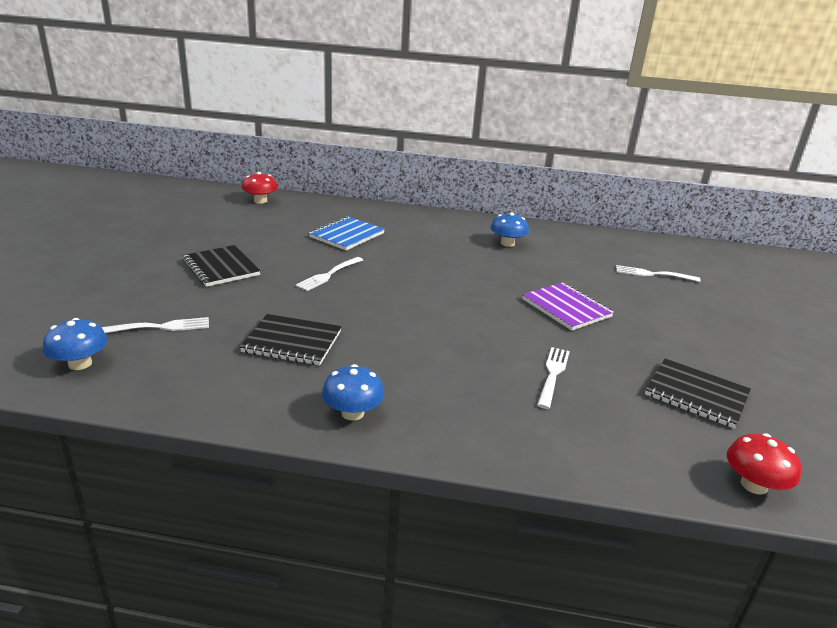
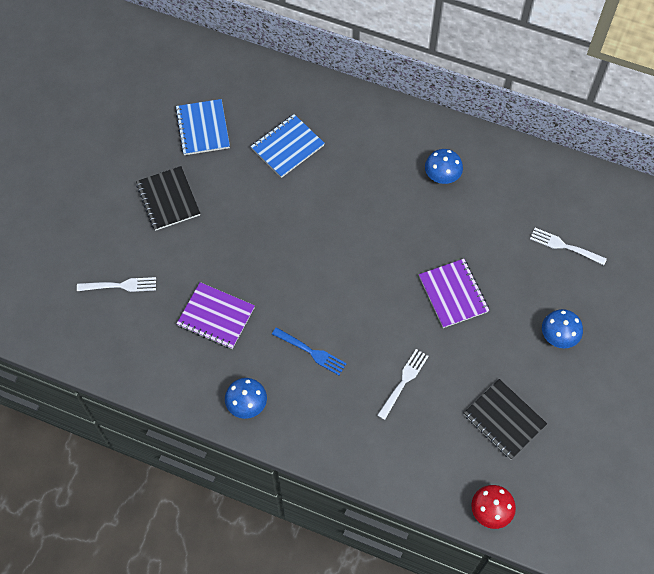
camera: 15 degrees right, 35 degrees up
blue mushroom [43,318,108,370] -> blue mushroom moved to [542,309,583,348]
black notebook [240,314,342,365] -> purple notebook [176,282,255,349]
red mushroom [242,172,278,204] -> none
white fork [295,257,363,291] -> none
none -> blue notebook [175,99,230,155]
none -> blue fork [272,327,347,375]

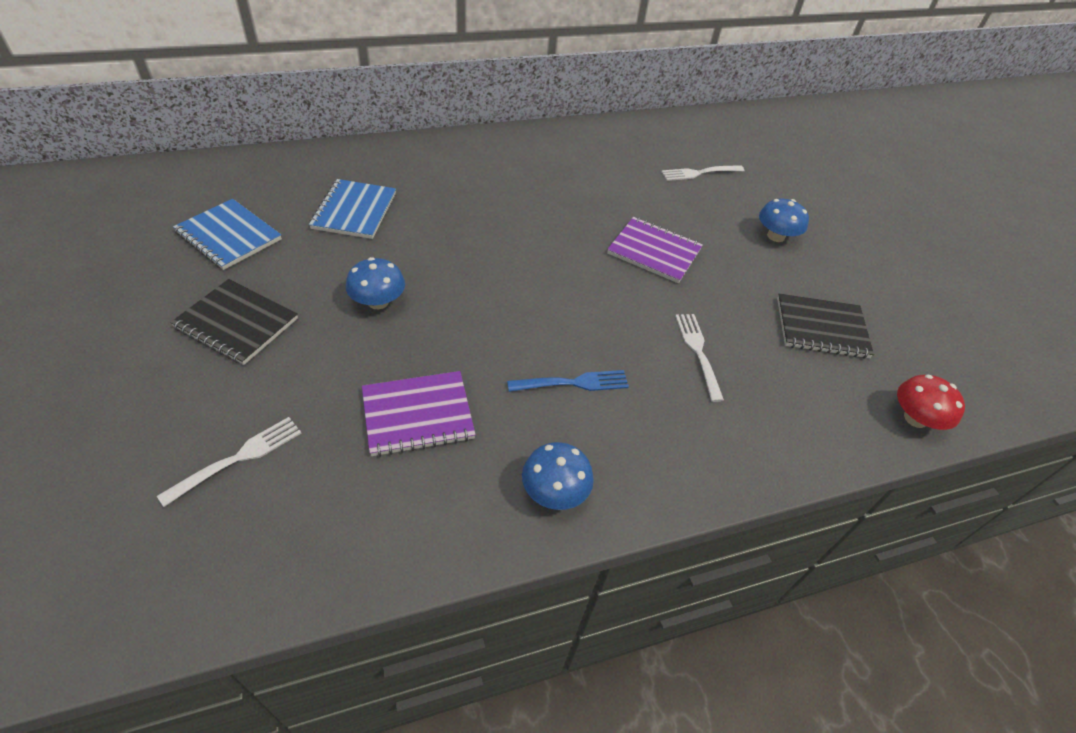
camera: 45 degrees left, 15 degrees down
blue mushroom [425,149,463,184] -> blue mushroom moved to [346,257,405,309]

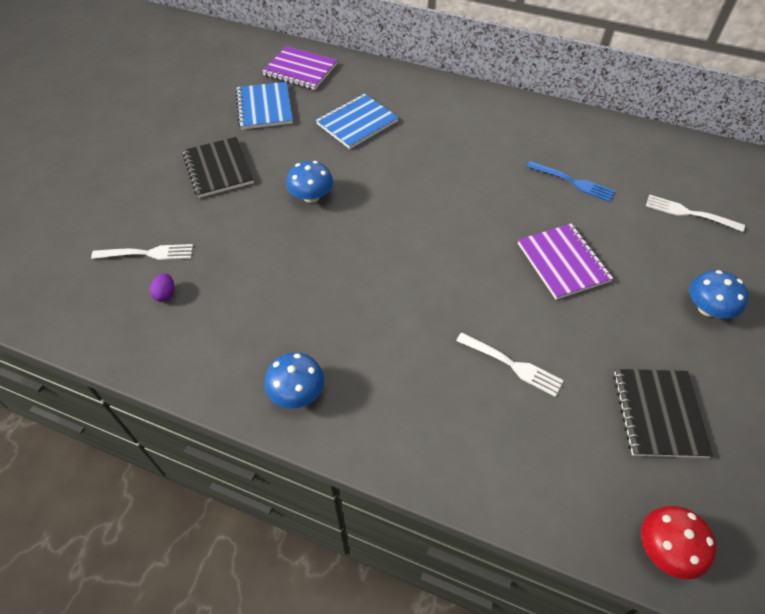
camera: 45 degrees right, 5 degrees up
purple notebook [362,371,476,457] -> purple notebook moved to [262,46,337,90]
blue fork [507,370,629,392] -> blue fork moved to [527,161,615,202]
white fork [675,314,724,402] -> white fork turned 90 degrees clockwise [456,332,564,397]
black notebook [777,294,874,359] -> black notebook turned 45 degrees clockwise [614,369,713,458]
none -> purple egg [150,273,174,302]

